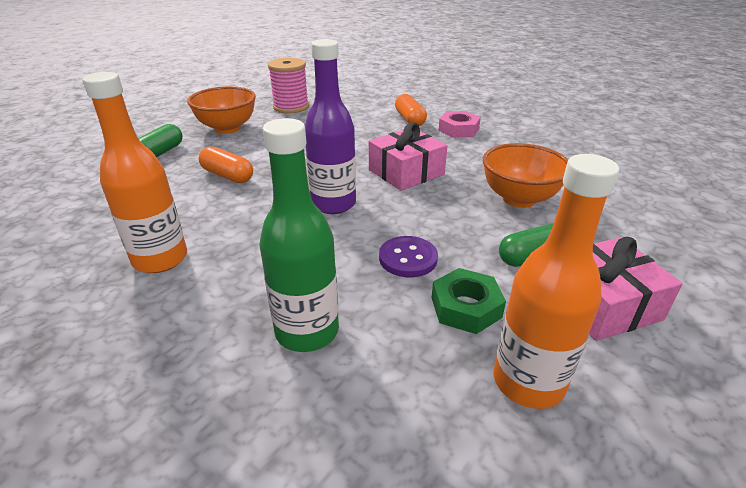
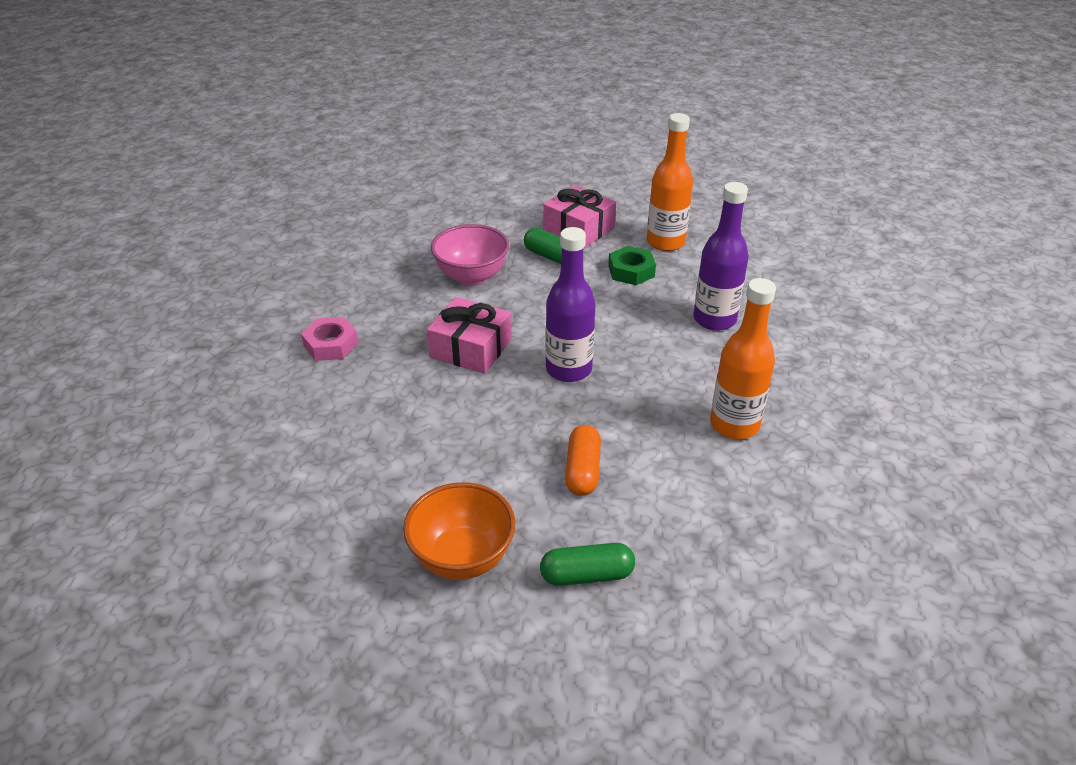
camera: 120 degrees left, 5 degrees up
green bottle [259,118,339,352] -> purple bottle [693,182,749,331]
pink spool [268,58,309,113] -> none
purple button [379,236,438,277] -> none
orange capsule [395,94,427,126] -> none
orange bowl [483,143,568,208] -> pink bowl [431,224,509,286]

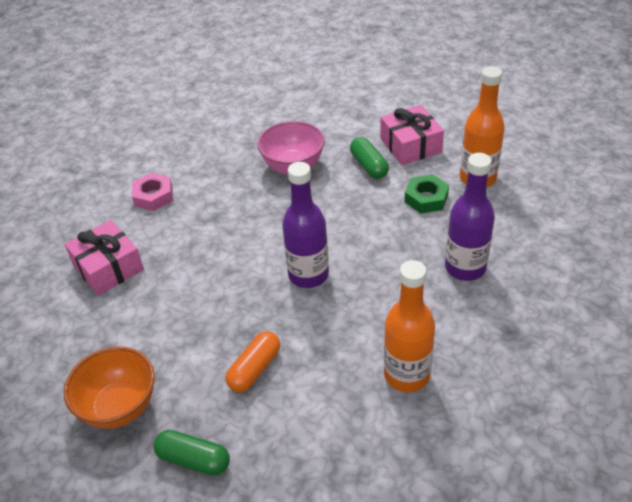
camera: 30 degrees right, 5 degrees up
pink gift [427,297,511,374] -> pink gift moved to [65,220,144,296]

